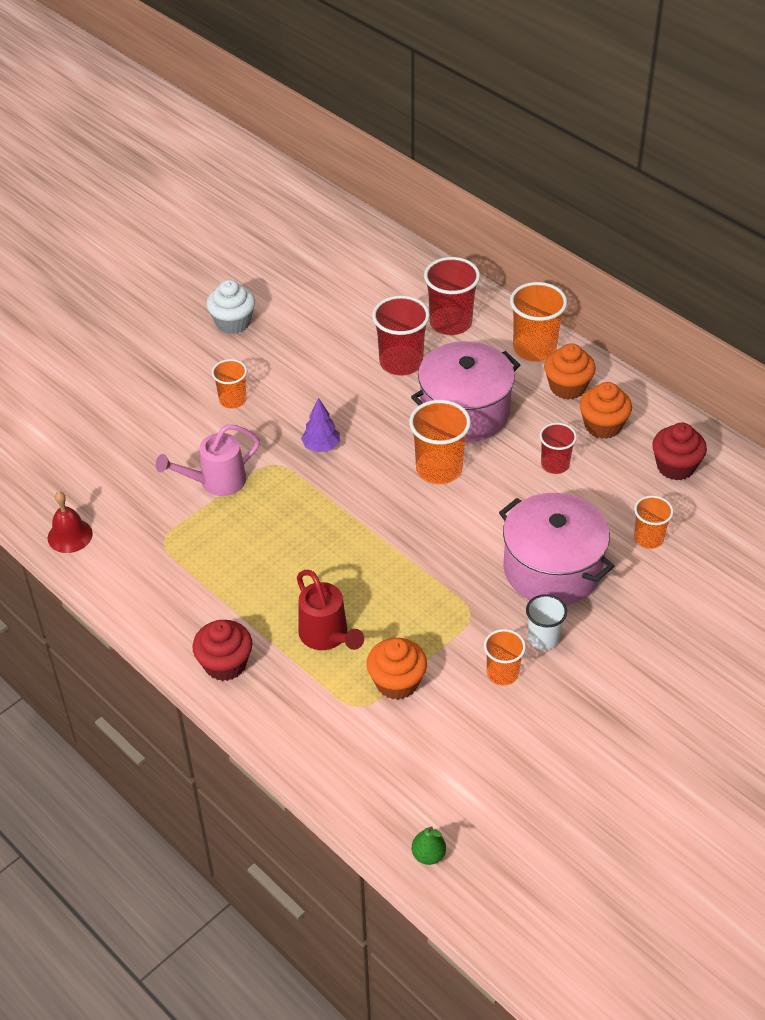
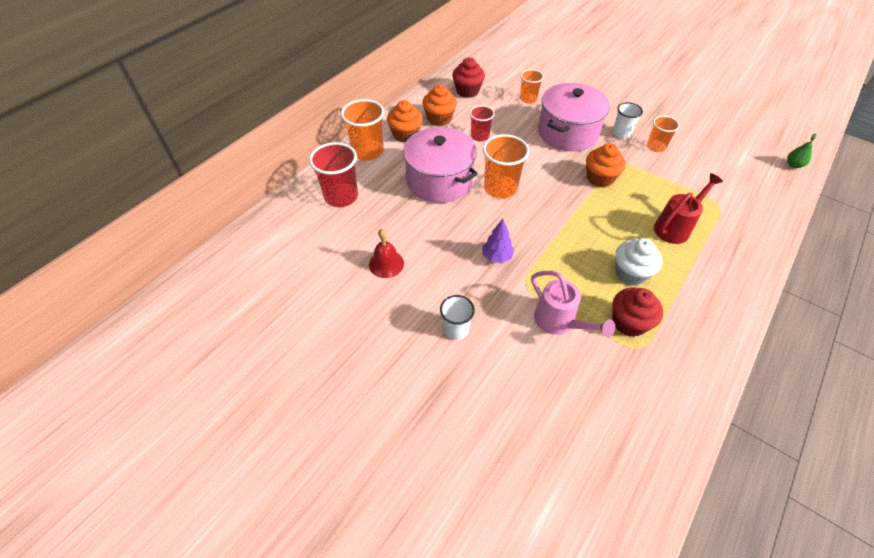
camera: 100 degrees left, 5 degrees up
red bell [48,491,93,553] -> red bell moved to [369,229,404,278]
red cupcake [193,620,252,681] -> red cupcake moved to [612,287,663,337]
white cupcake [207,279,255,334] -> white cupcake moved to [615,238,662,285]
orange cup [212,359,247,409] -> white cup [440,295,475,340]
orange cupcake [367,638,427,700] -> orange cupcake moved to [586,143,626,187]
red cup [372,296,430,375] -> none

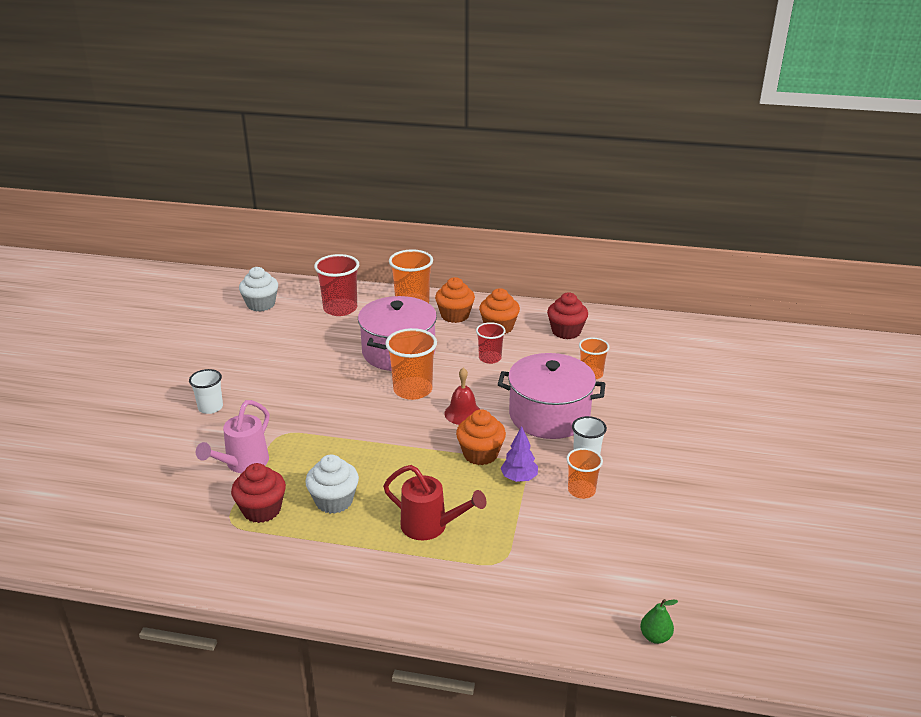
camera: 65 degrees right, 20 degrees down
red bell [369,229,404,278] -> red bell moved to [444,368,480,425]
purple tree [482,219,515,263] -> purple tree moved to [501,426,538,482]
none -> white cupcake [239,267,278,312]

